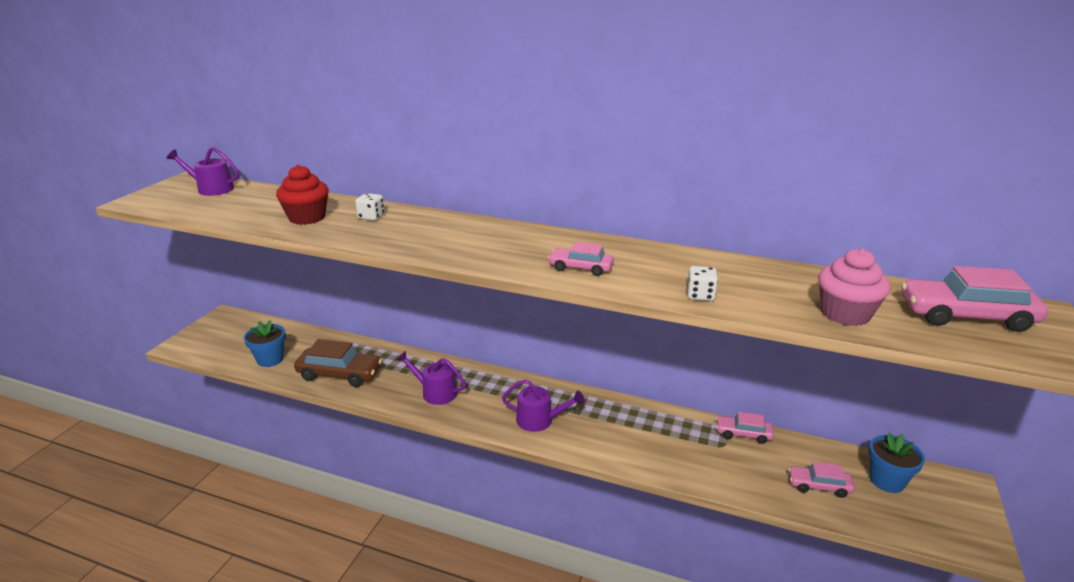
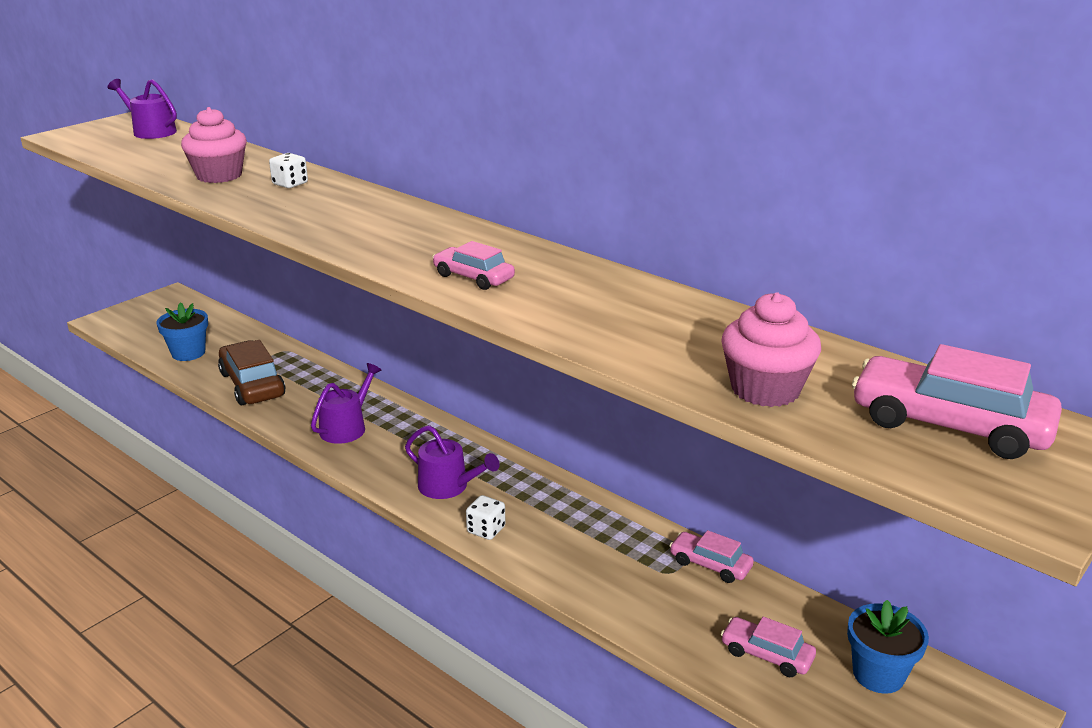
camera: 20 degrees right, 0 degrees up
red cupcake [276,165,329,225] -> pink cupcake [181,107,247,183]
brown car [294,339,382,387] -> brown car turned 150 degrees counterclockwise [218,340,286,405]
purple watering can [396,351,466,405] -> purple watering can turned 75 degrees clockwise [311,363,381,444]
white dice [687,266,718,301] -> white dice moved to [466,495,506,540]

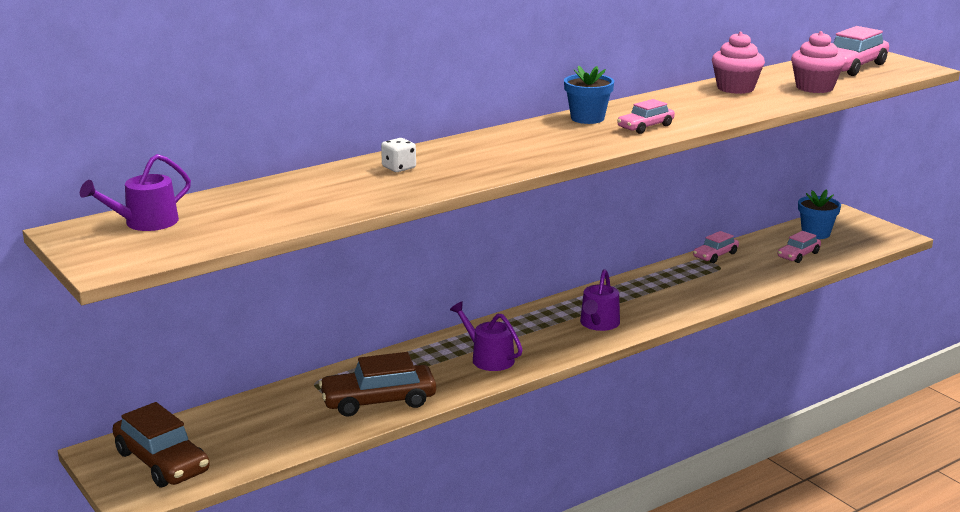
camera: 75 degrees left, 5 degrees down
blue flower pot [156,302,208,361] -> blue flower pot moved to [564,66,614,124]
pink cupcake [181,107,247,183] -> pink cupcake moved to [712,32,765,94]
purple watering can [405,425,500,499] -> purple watering can turned 150 degrees clockwise [580,269,620,331]
white dice [466,495,506,540] -> none
none -> brown car [113,402,210,487]

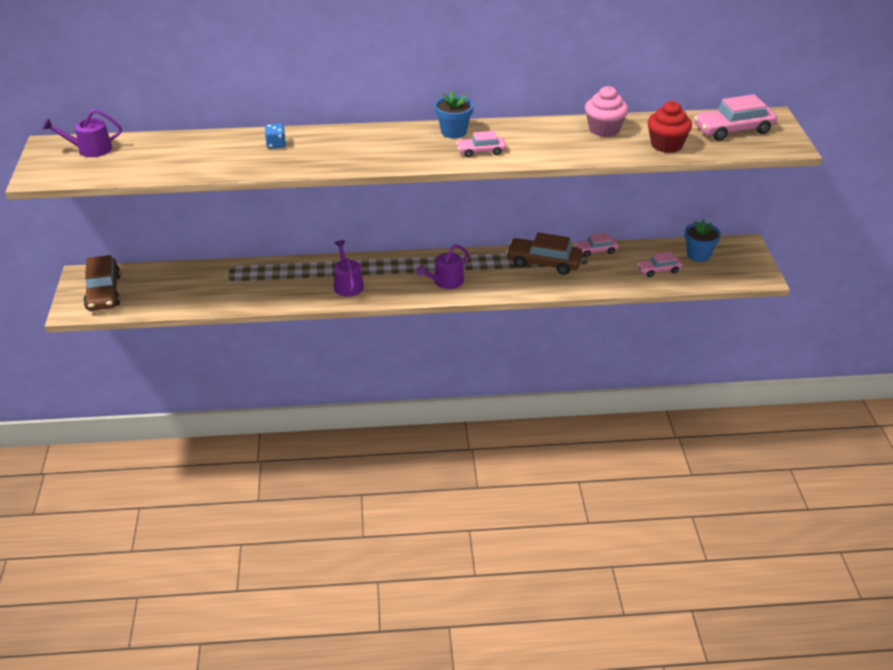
camera: 30 degrees right, 15 degrees up
brown car [319,352,436,416] -> brown car moved to [506,232,583,275]
white dice [381,138,416,172] -> blue dice [265,124,286,149]
pink cupcake [791,31,845,93] -> red cupcake [648,101,692,153]

